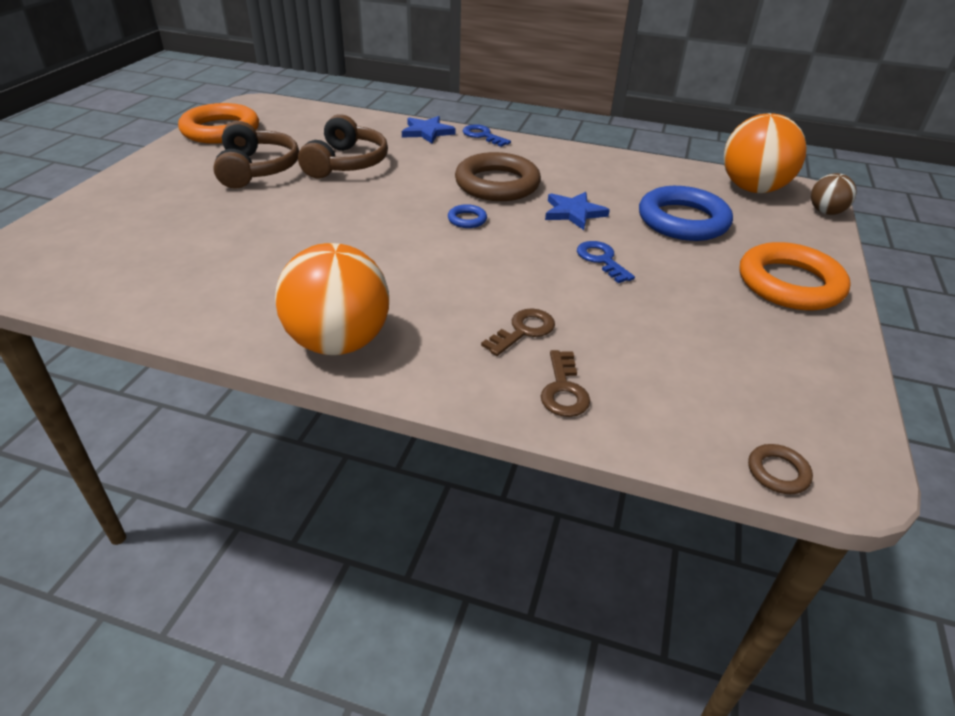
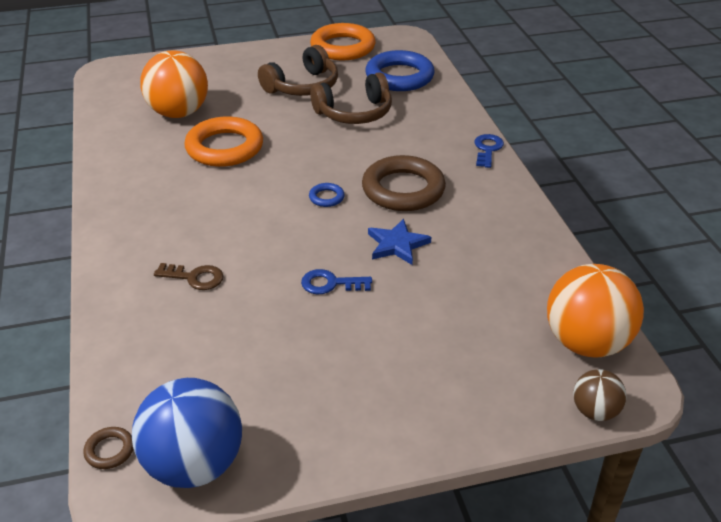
camera: 60 degrees right, 0 degrees up
orange ball [275,243,389,355] -> orange ball moved to [140,50,208,118]
blue star [402,116,456,144] -> none
brown key [541,350,590,417] -> none
blue key [577,241,635,283] -> blue key turned 120 degrees counterclockwise [301,269,372,294]
blue ring [639,186,733,241] -> blue ring moved to [365,50,435,91]
orange ring [740,242,851,310] -> orange ring moved to [184,116,263,167]
none -> blue ball [132,378,242,488]

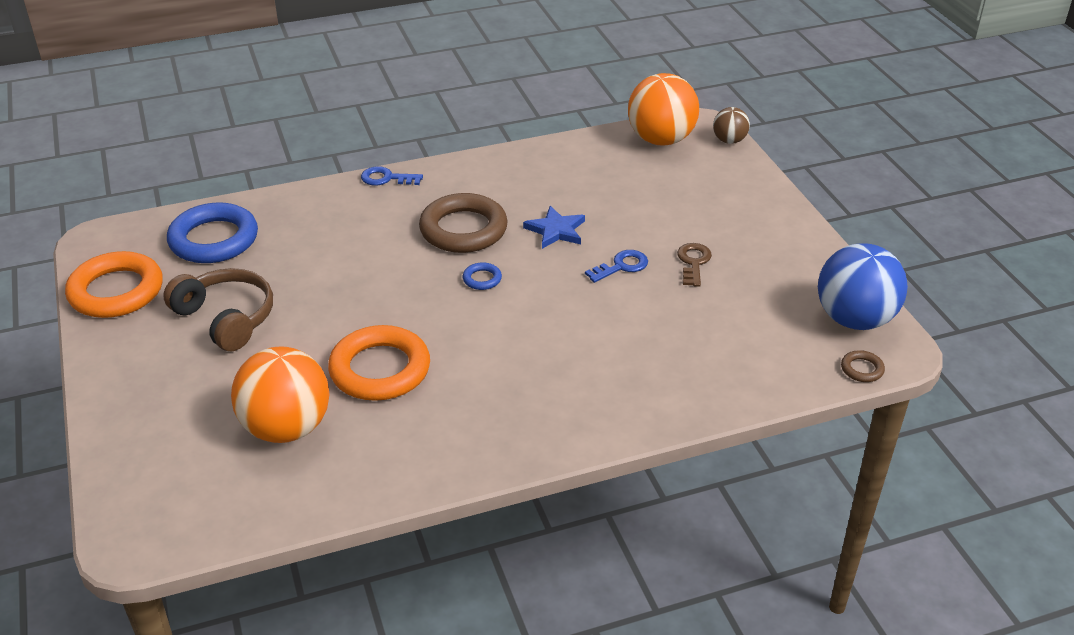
camera: 95 degrees left, 0 degrees up
brown key [154,263,223,290] -> brown key moved to [677,243,712,287]
blue key [301,269,372,294] -> blue key turned 120 degrees counterclockwise [585,250,648,283]
brown headphones [310,72,392,124] -> none

